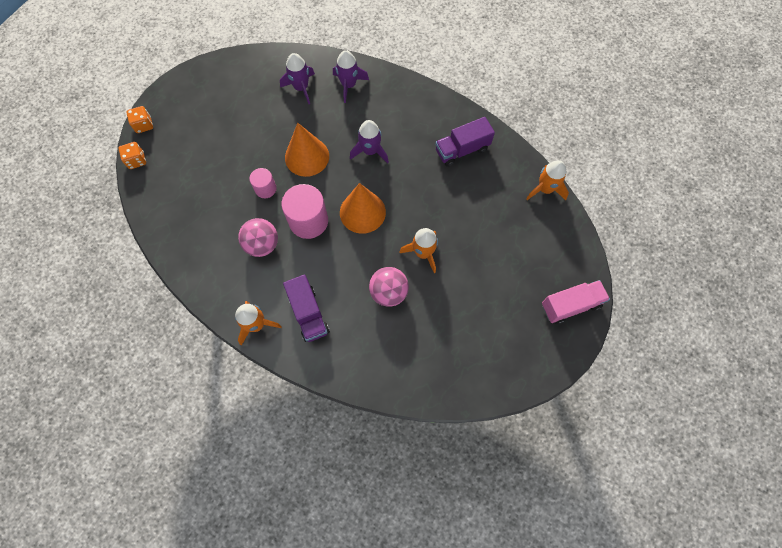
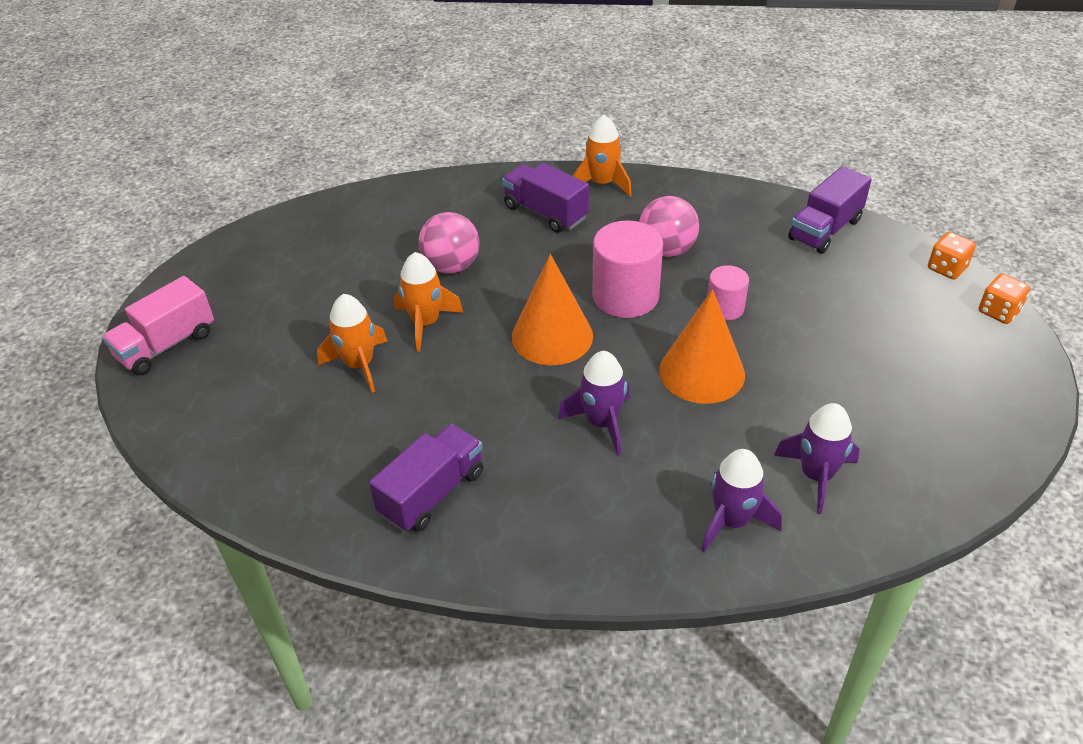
camera: 155 degrees right, 25 degrees down
orange rocket [526,160,569,200] -> orange rocket moved to [317,294,388,393]
none -> purple truck [788,166,872,254]

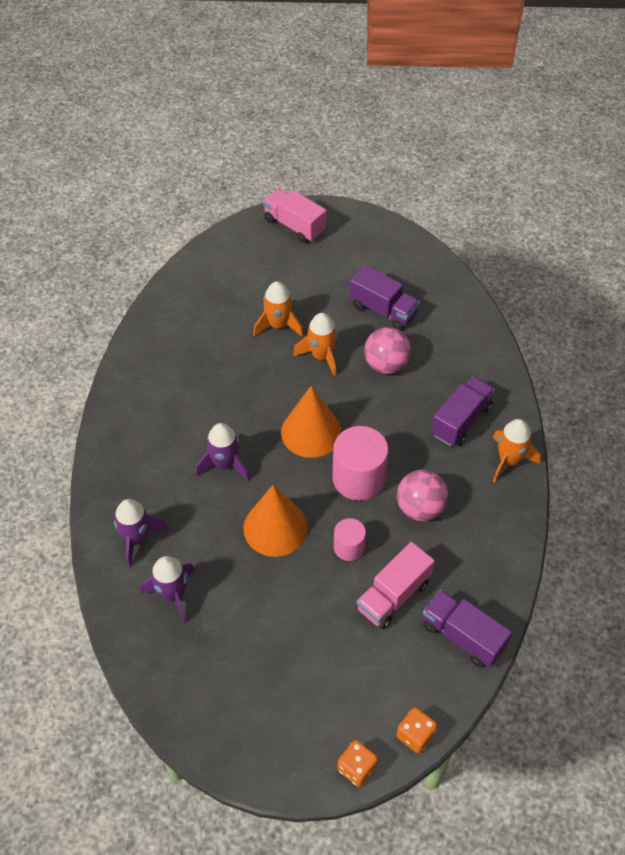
camera: 85 degrees right, 10 degrees up
purple truck [369,424,483,532] -> purple truck moved to [349,265,420,331]
none -> pink truck [357,542,435,629]

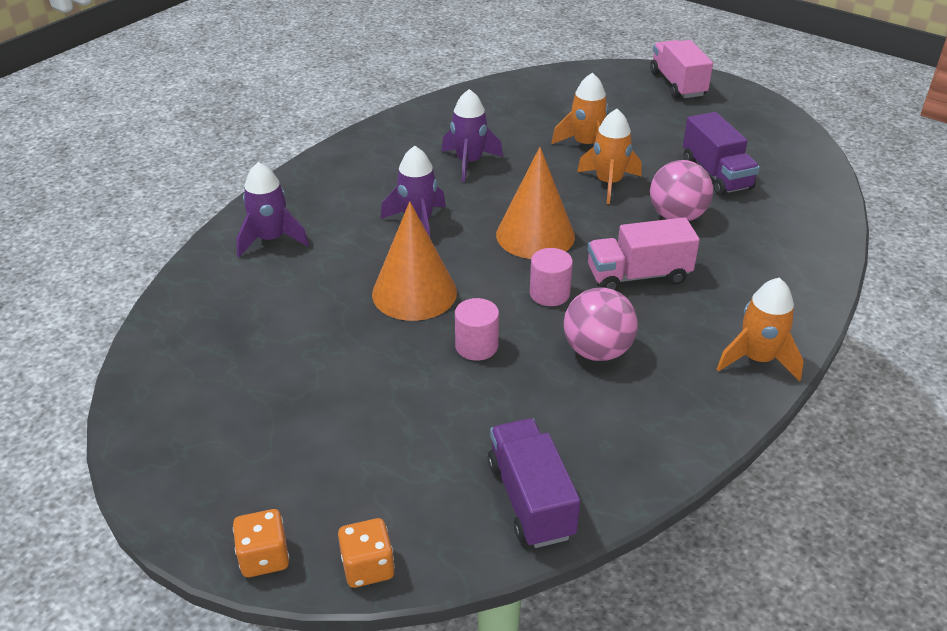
camera: 35 degrees right, 15 degrees down
purple rocket [140,556,195,623] -> purple rocket moved to [442,89,503,182]
pink cylinder [332,426,388,501] -> pink cylinder [530,248,573,306], size x0.56
pink truck [357,542,435,629] -> pink truck moved to [588,217,700,290]
purple truck [431,376,495,446] -> none

